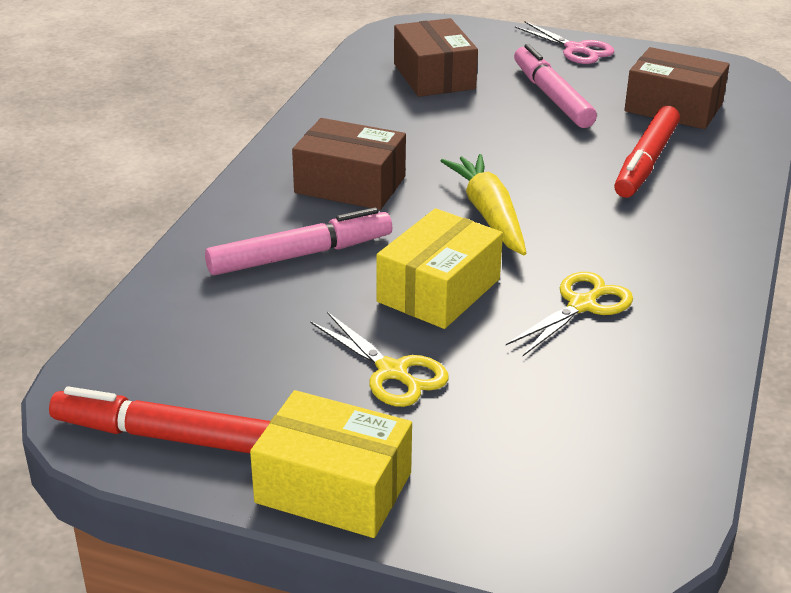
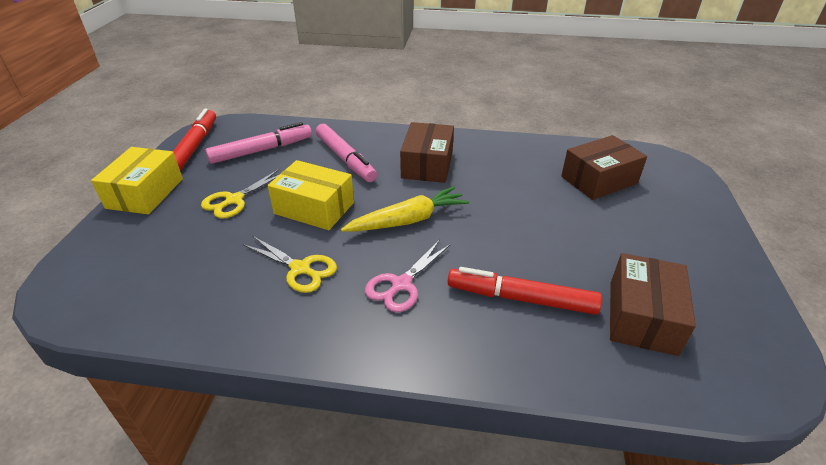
camera: 80 degrees right, 5 degrees up
pink marker [514,44,597,128] -> pink marker moved to [205,122,312,164]
pink scissors [515,22,615,64] -> pink scissors moved to [365,240,451,312]

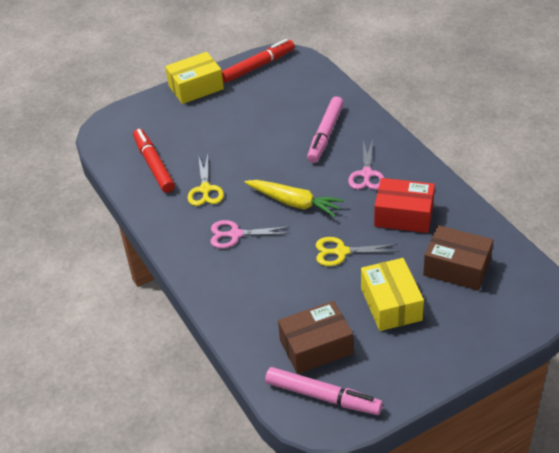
camera: 55 degrees right, 5 degrees up
yellow scissors [201,169,279,219] -> yellow scissors moved to [316,237,399,266]
pink marker [205,122,312,164] -> pink marker moved to [265,367,383,415]
yellow box [267,160,354,230] -> yellow box moved to [361,258,424,331]
brown box [400,122,454,183] -> pink scissors [348,139,384,190]
red marker [447,267,602,315] -> red marker moved to [133,129,175,193]
none -> red box [374,178,435,233]

